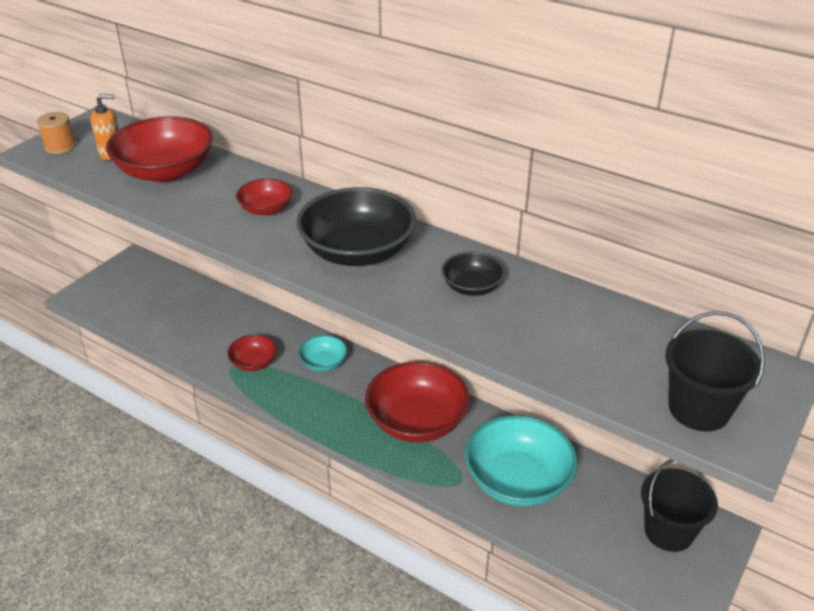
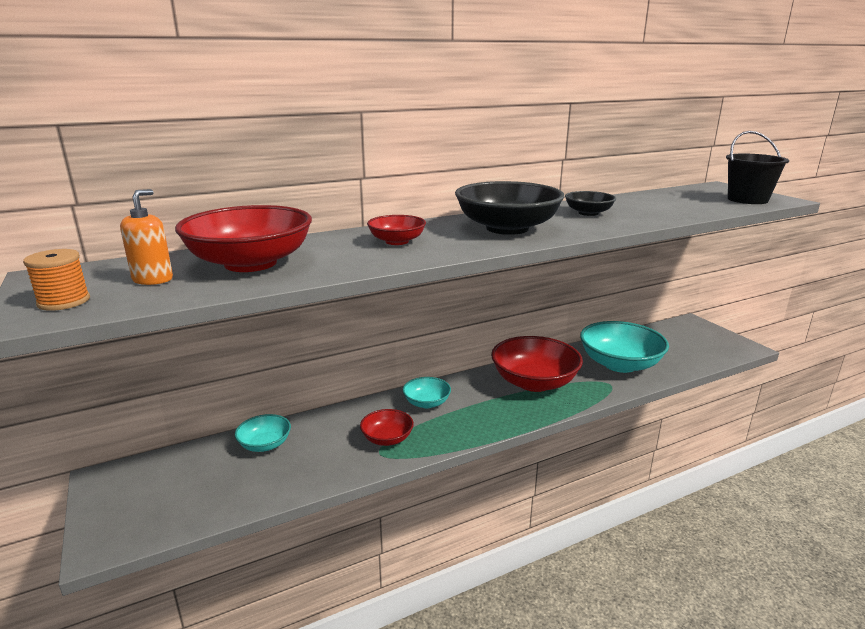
camera: 60 degrees left, 15 degrees down
black bucket [641,459,718,552] -> none
none -> turquoise bowl [235,414,291,452]

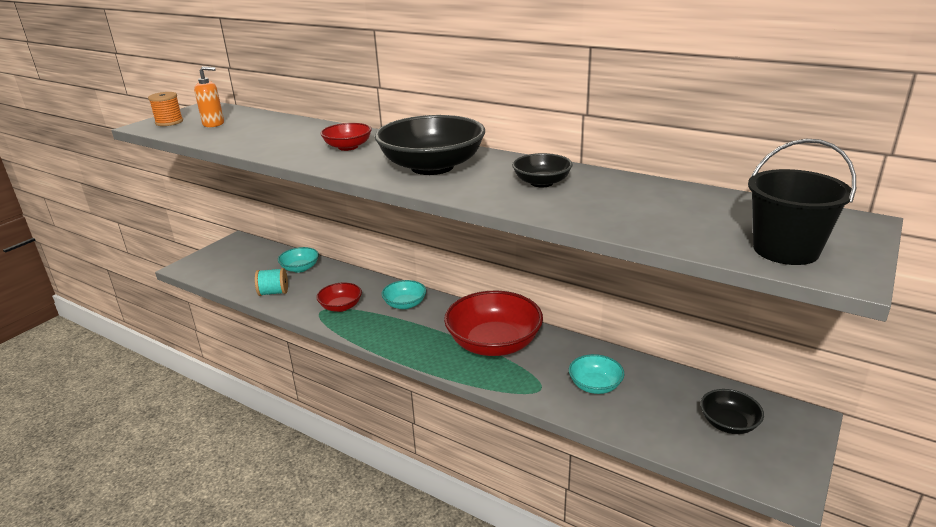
camera: 60 degrees right, 5 degrees up
red bowl [175,205,312,272] -> none
turquoise bowl [580,321,669,373] -> turquoise bowl [569,354,625,394], size x0.51
none -> turquoise spool [255,268,288,296]
none -> black bowl [700,389,764,434]

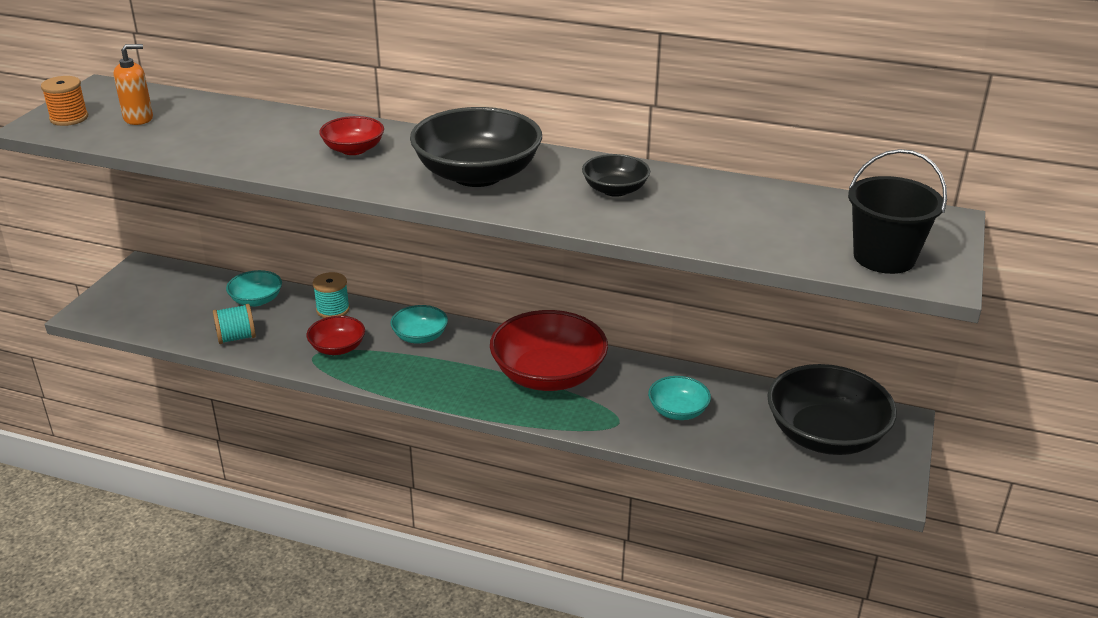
camera: 15 degrees left, 5 degrees up
black bowl [700,389,764,434] -> black bowl [767,364,897,455], size x1.96
none -> turquoise spool [313,272,350,318]

